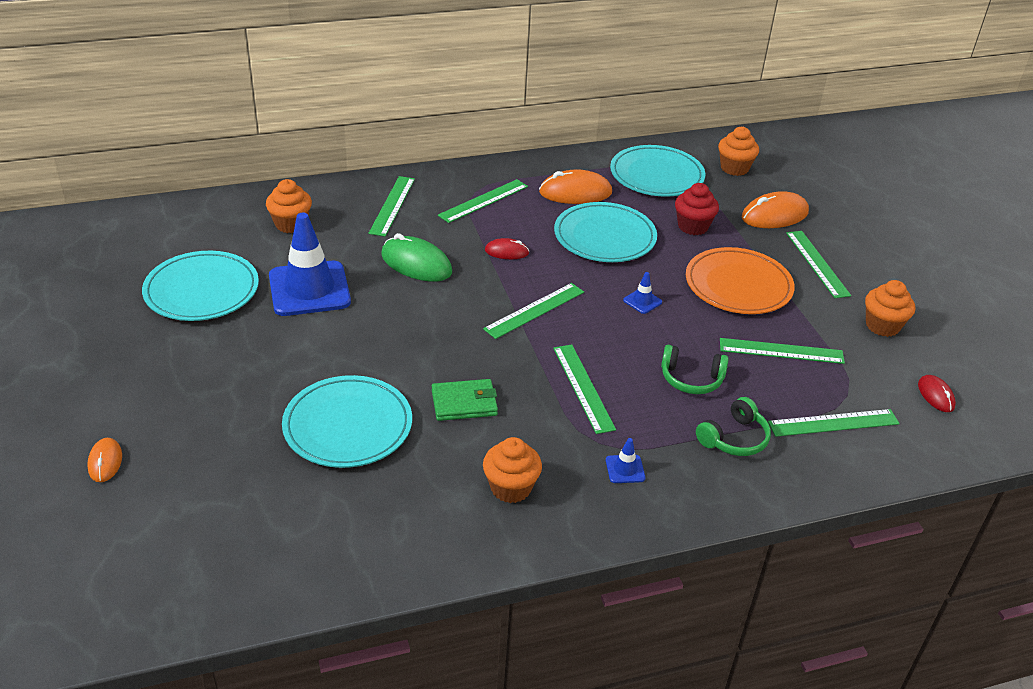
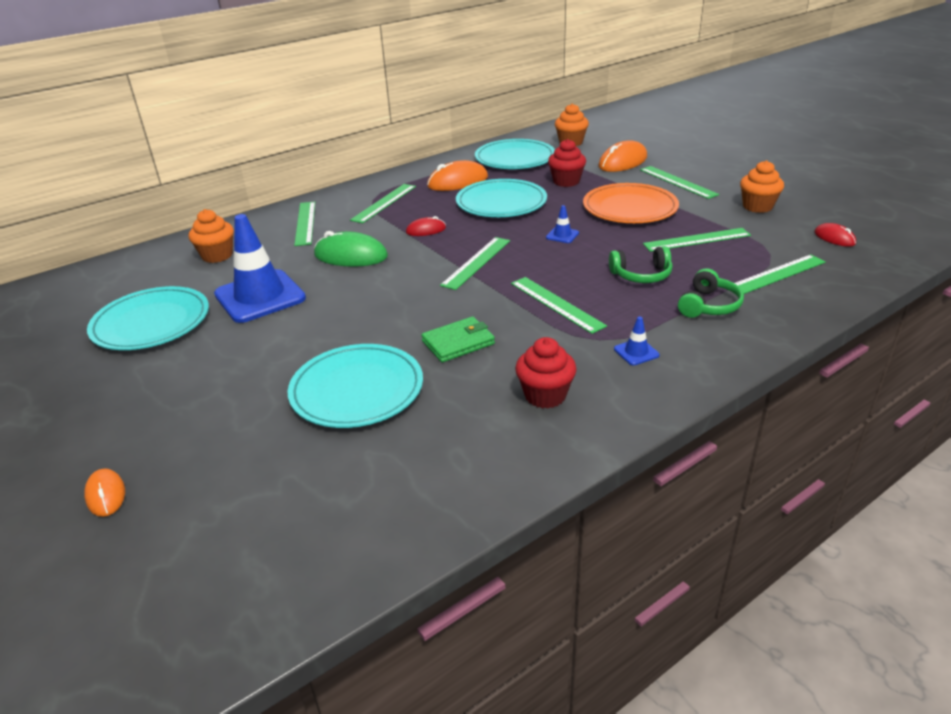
camera: 15 degrees left, 5 degrees down
orange cupcake [483,437,542,503] -> red cupcake [515,337,577,408]

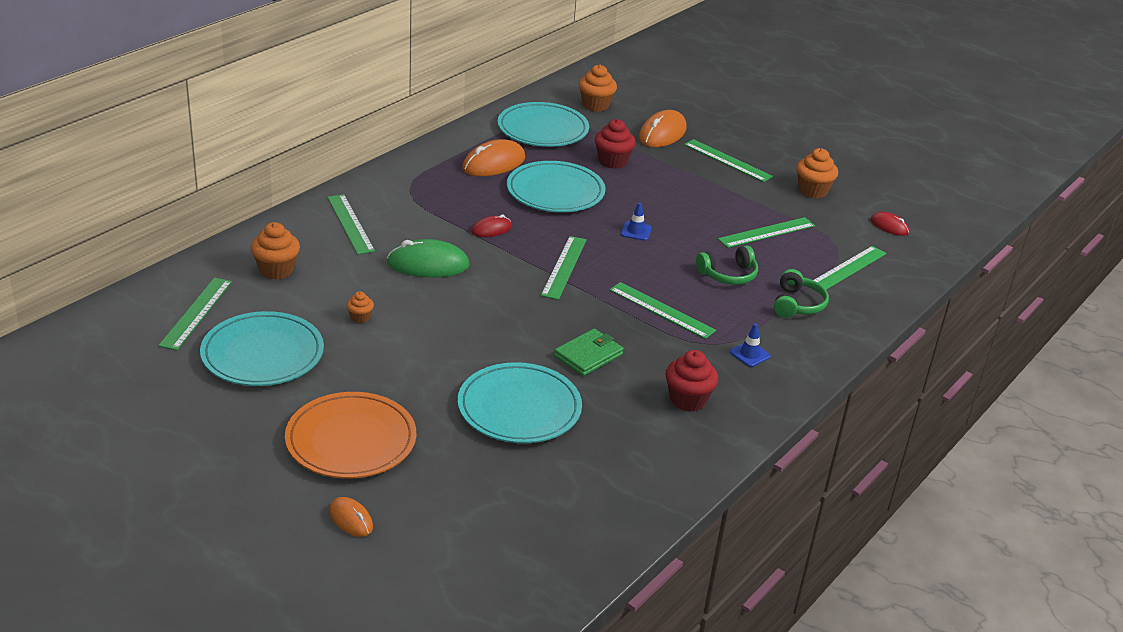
camera: 20 degrees left, 0 degrees up
blue traffic cone [214,214,306,323] -> orange cupcake [346,291,374,323]
green ruler [350,184,416,223] -> green ruler moved to [158,278,232,350]
orange plate [583,183,679,223] -> orange plate moved to [285,392,416,479]

